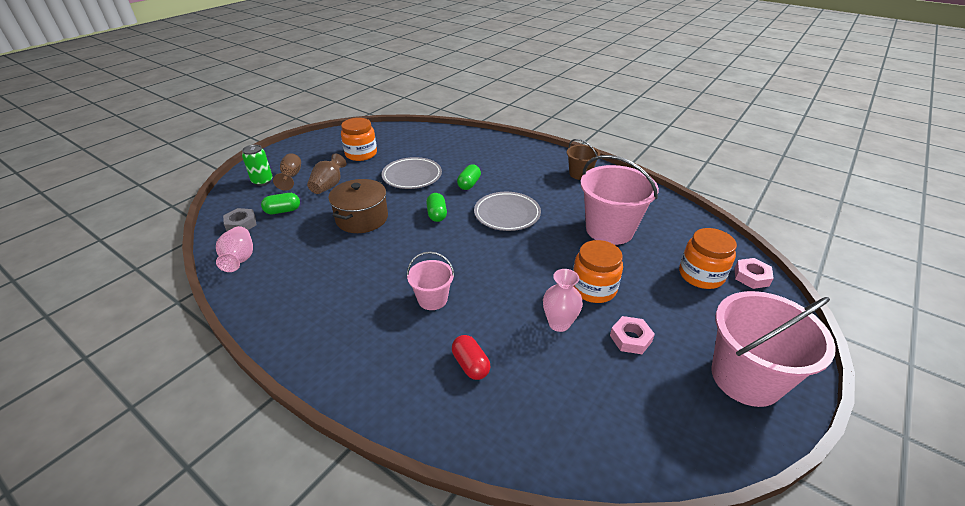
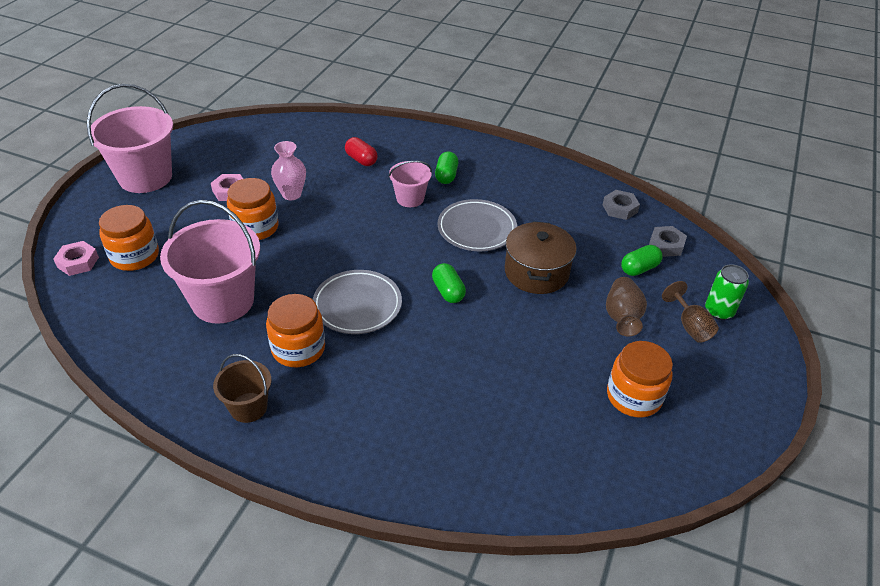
camera: 165 degrees right, 5 degrees up
pink vase [216,226,253,272] -> grey nut [603,190,640,220]
grey plate [382,157,442,189] -> grey plate moved to [437,199,517,251]
green capsule [457,165,481,190] -> green capsule moved to [435,151,458,184]
none -> orange jar [266,294,325,367]

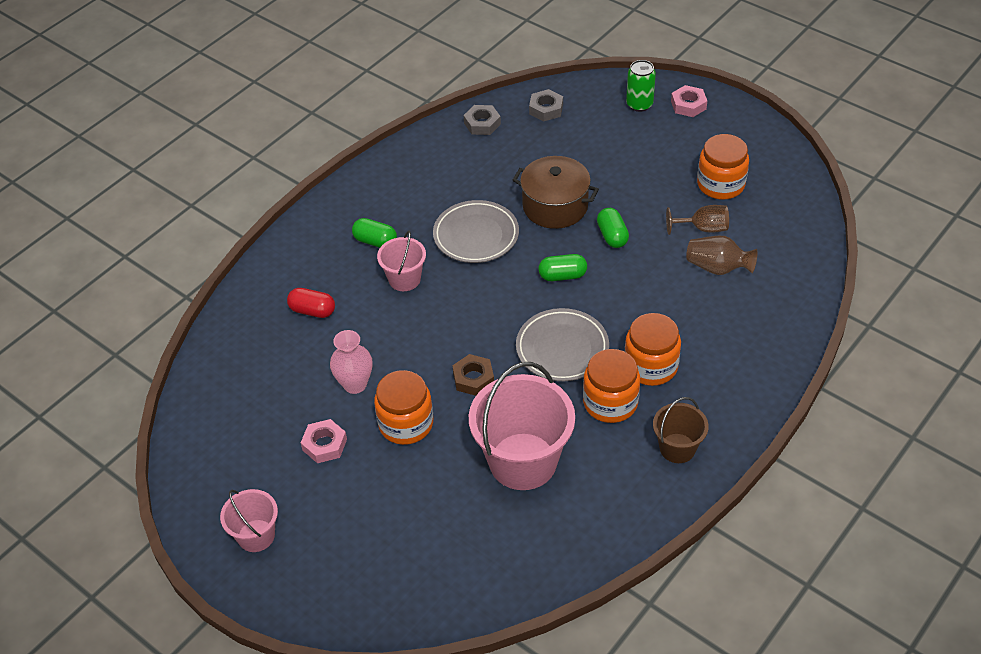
camera: 70 degrees left, 5 degrees up
pink nut [53,241,99,276] -> pink nut moved to [671,85,707,117]
pink bucket [87,84,173,193] -> pink bucket [220,489,278,552], size x0.53
orange jar [99,205,159,271] -> orange jar moved to [624,313,681,386]
red capsule [345,137,378,166] -> red capsule turned 45 degrees clockwise [287,288,335,318]
brown vase [606,277,647,337] -> brown vase moved to [686,236,758,275]
green capsule [621,245,663,276] -> green capsule moved to [597,208,629,248]
brown goblet [662,281,719,343] -> brown goblet moved to [666,205,729,235]
none -> brown nut [452,354,494,396]

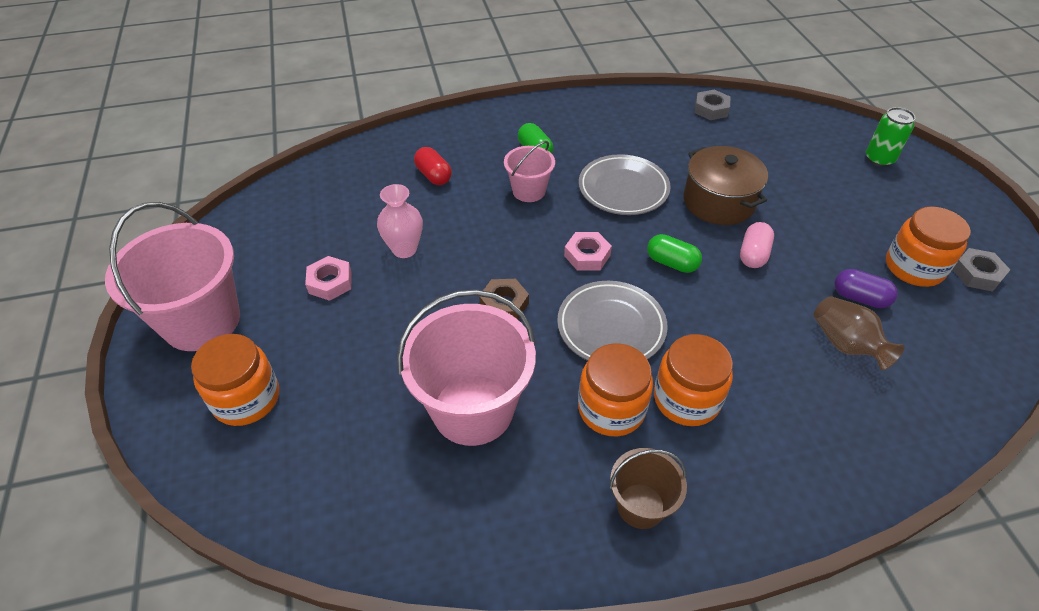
camera: 35 degrees right, 0 degrees up
pink bucket [220,489,278,552] -> pink bucket [105,202,240,351], size x1.89
orange jar [374,370,433,445] -> orange jar moved to [191,334,279,426]
grey nut [529,89,563,121] -> grey nut moved to [952,248,1010,292]
green capsule [597,208,629,248] -> pink capsule [740,222,774,268]
brown goblet [666,205,729,235] -> purple capsule [834,269,898,308]
pink nut [671,85,707,117] -> pink nut moved to [564,232,612,271]

